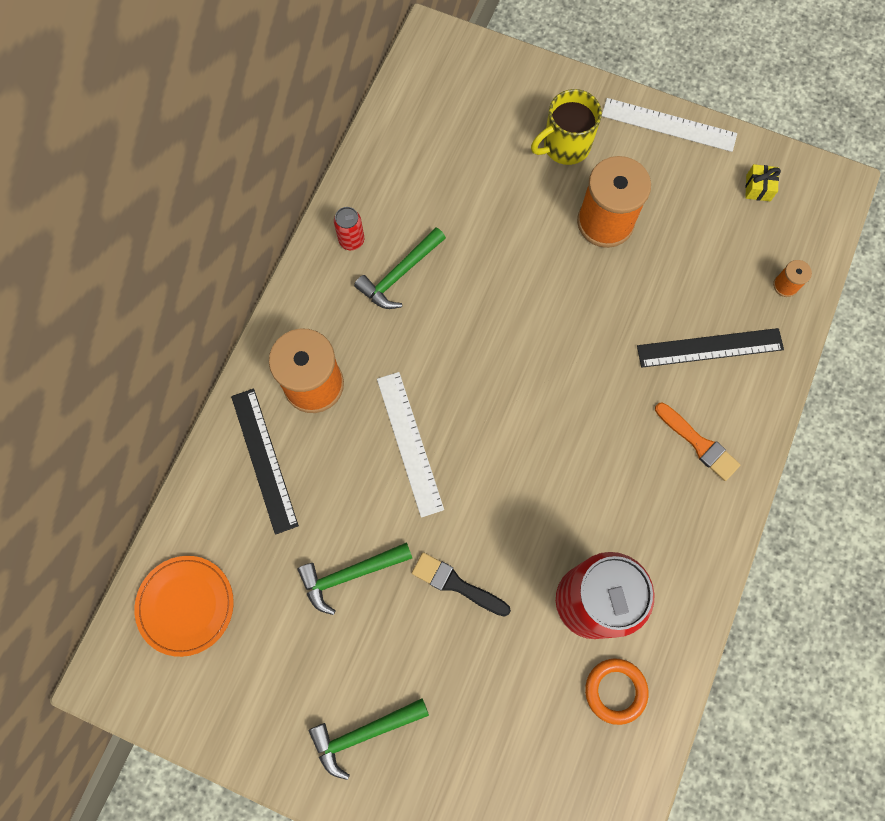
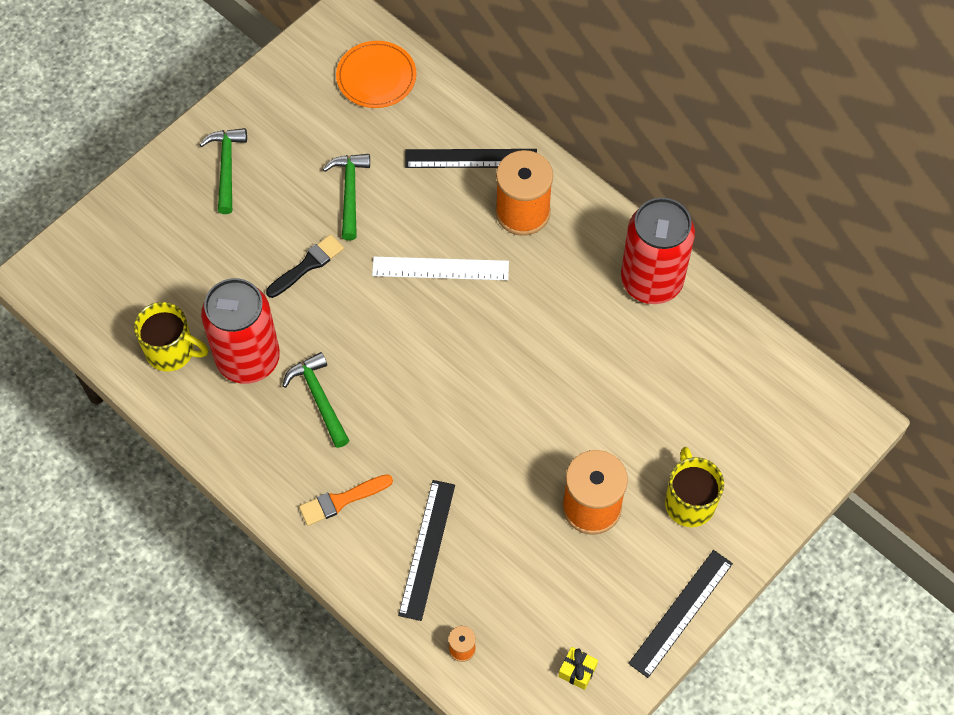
camera: 110 degrees right, 10 degrees down
red can [334,207,364,250] -> red can [621,198,695,304], size x2.49
green hammer [354,227,446,309] -> green hammer moved to [282,352,350,448]
orange ring [585,658,648,725] -> yellow mug [134,302,209,371]
white ruler [602,98,737,152] -> black ruler [628,550,733,678]

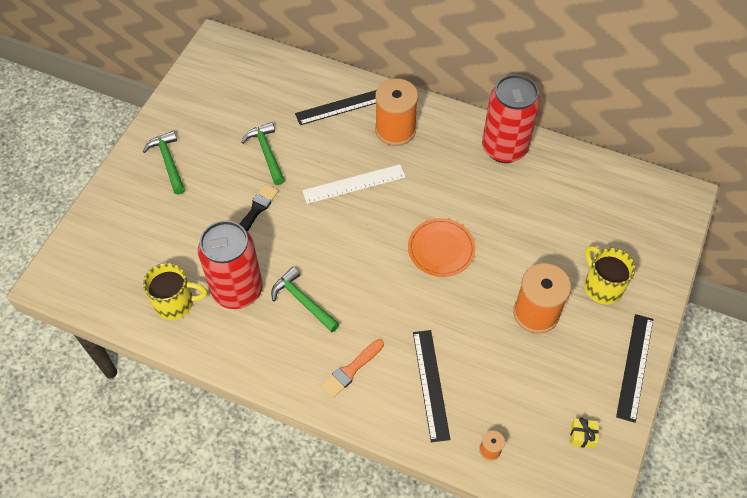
camera: 20 degrees left, 5 degrees down
orange plate [336,41,416,108] -> orange plate moved to [408,218,475,277]

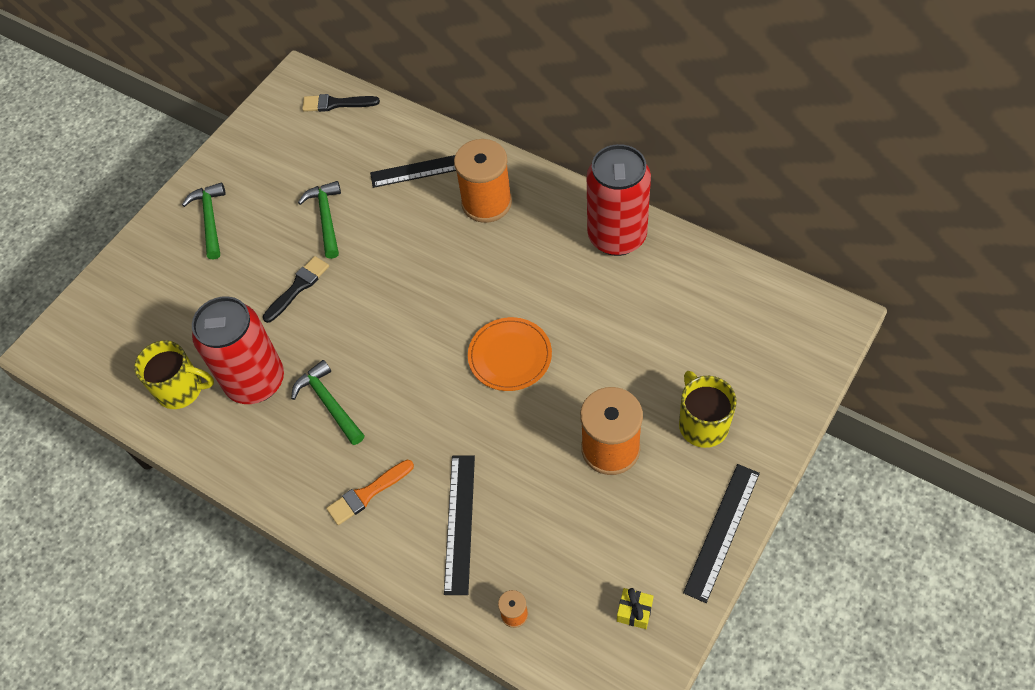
camera: 15 degrees right, 0 degrees up
white ruler [302,164,406,204] -> none
none -> black brush [302,94,380,112]

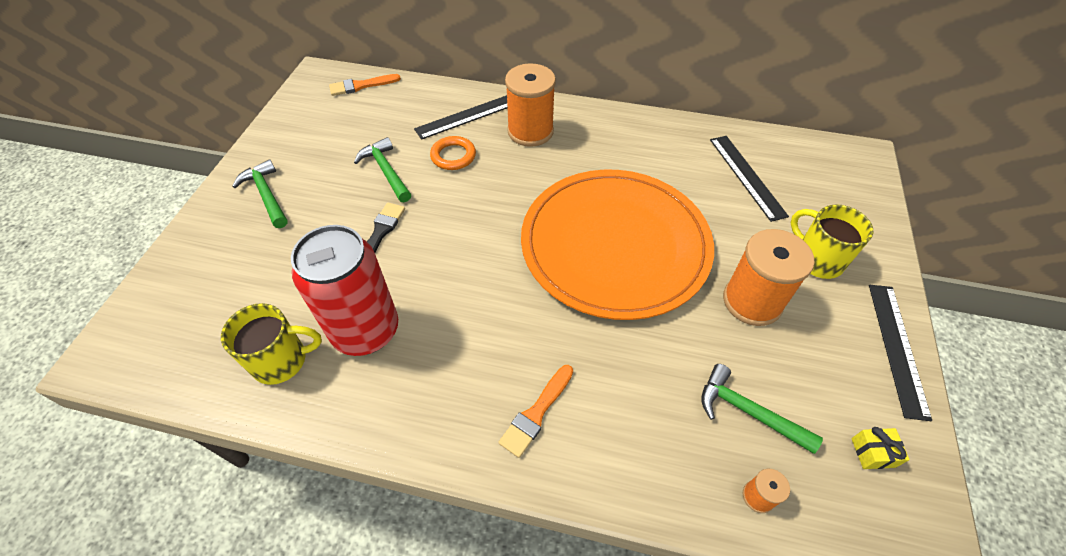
camera: 25 degrees left, 5 degrees down
green hammer [291,360,365,445] -> green hammer moved to [701,364,823,454]
black brush [302,94,380,112] -> orange brush [329,74,401,96]
black ruler [444,455,475,595] -> black ruler moved to [710,136,789,222]
orange plate [468,317,552,391] -> orange plate [521,169,714,320], size x2.28
red can [587,144,651,256] -> none
none -> orange ring [430,136,476,170]

